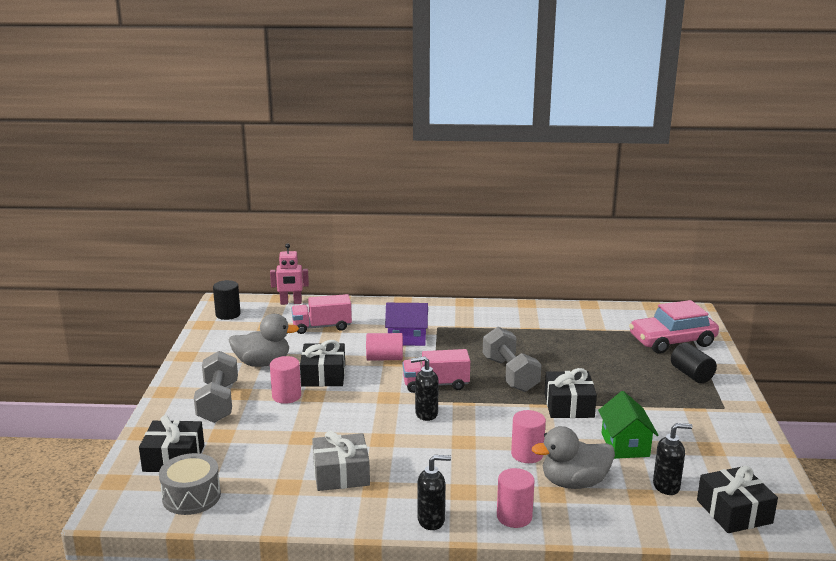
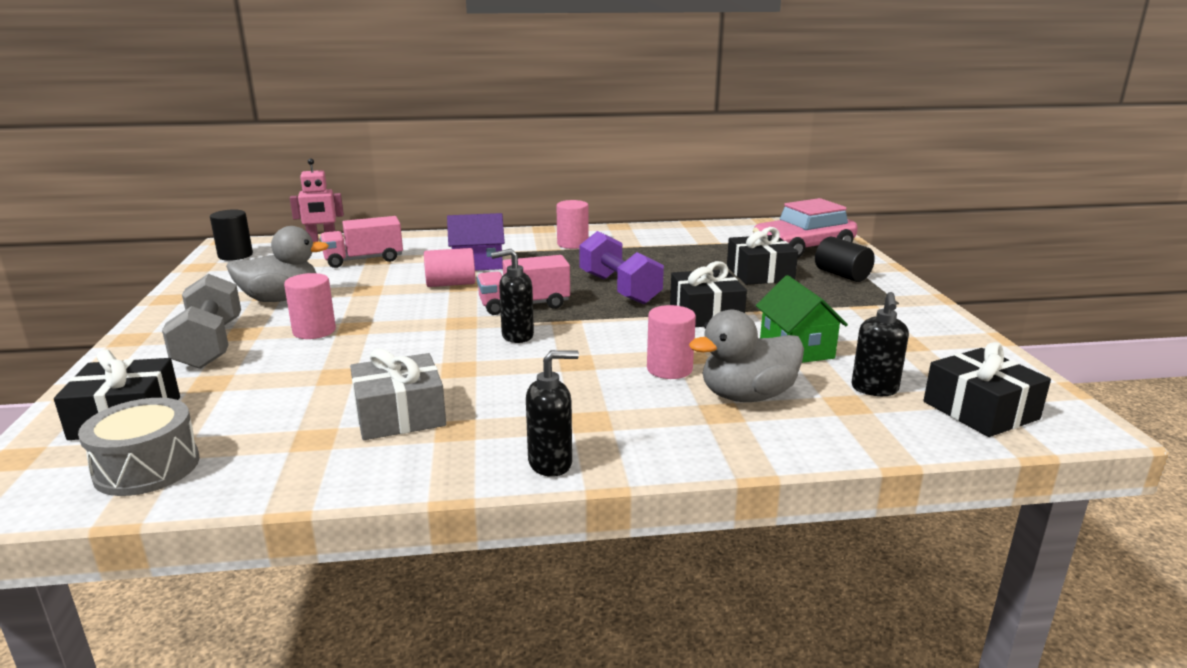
camera: 10 degrees left, 0 degrees up
black gift [300,340,345,387] -> black gift moved to [727,227,798,285]
grey dumbbell [483,327,541,392] -> purple dumbbell [579,231,664,304]
pink cylinder [497,468,535,528] -> pink cylinder moved to [556,200,588,249]
black soap dispenser [653,423,693,495] -> black soap dispenser turned 120 degrees clockwise [851,292,909,396]

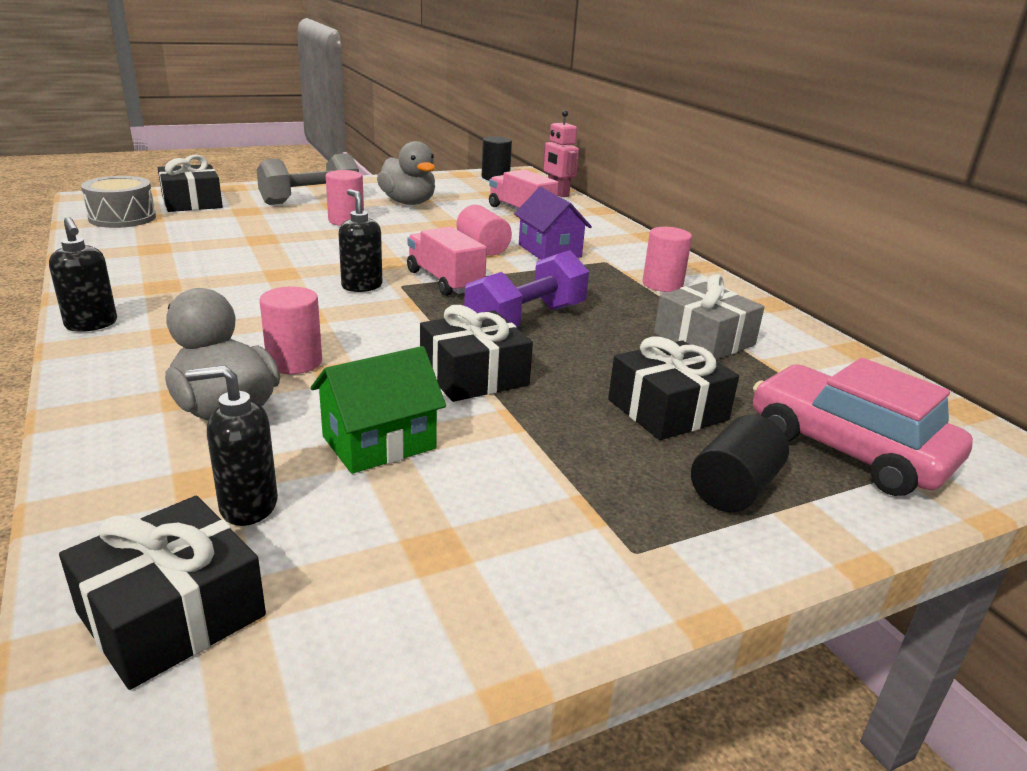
camera: 70 degrees right, 5 degrees up
grey gift [350,348,446,440] -> grey gift moved to [654,275,765,360]

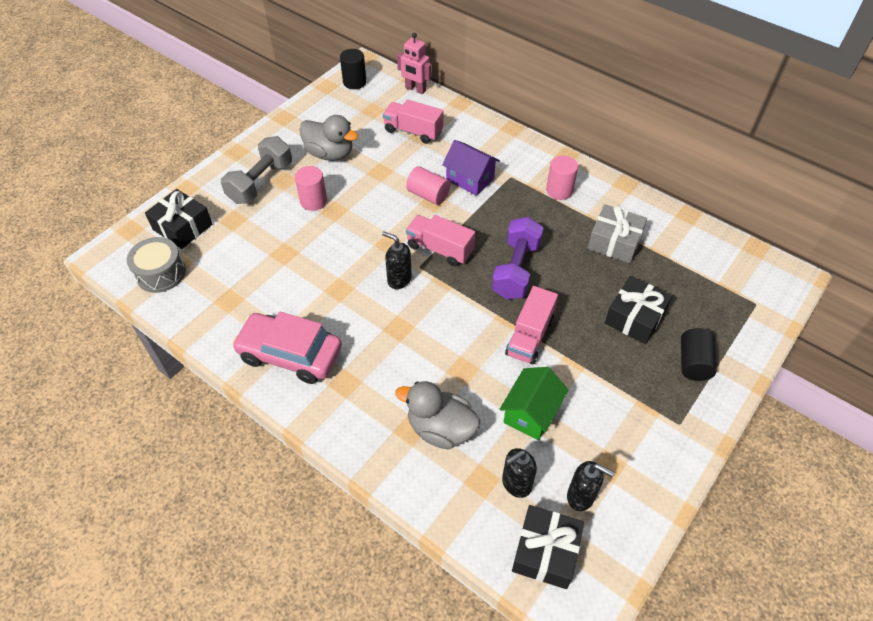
camera: 25 degrees left, 25 degrees up
black soap dispenser [49,217,117,332] -> black soap dispenser moved to [567,461,615,511]
pink cylinder [259,287,322,374] -> none
black gift [420,305,533,402] -> pink truck [505,286,558,365]
pink car [753,358,973,496] -> pink car moved to [232,312,342,384]

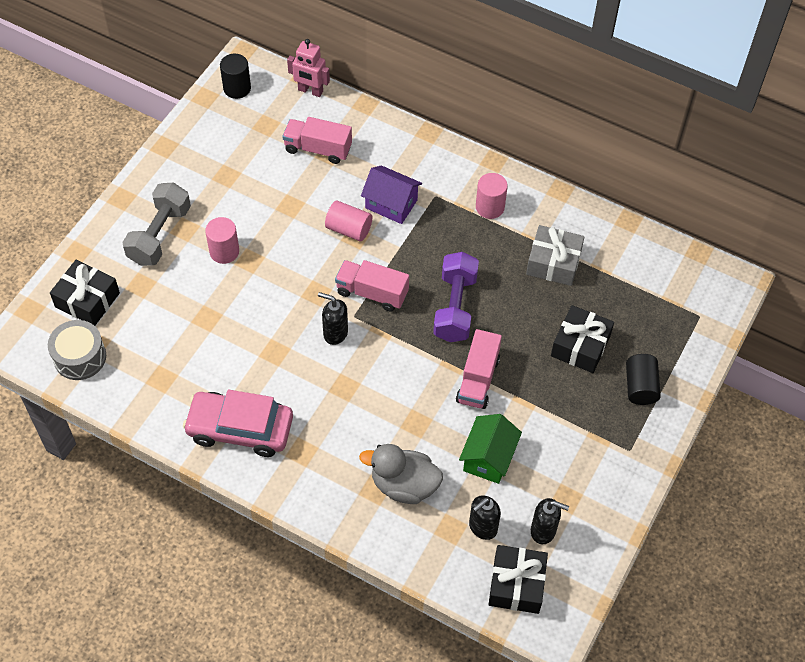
camera: 10 degrees left, 5 degrees up
grey duck [299,115,358,161] -> none

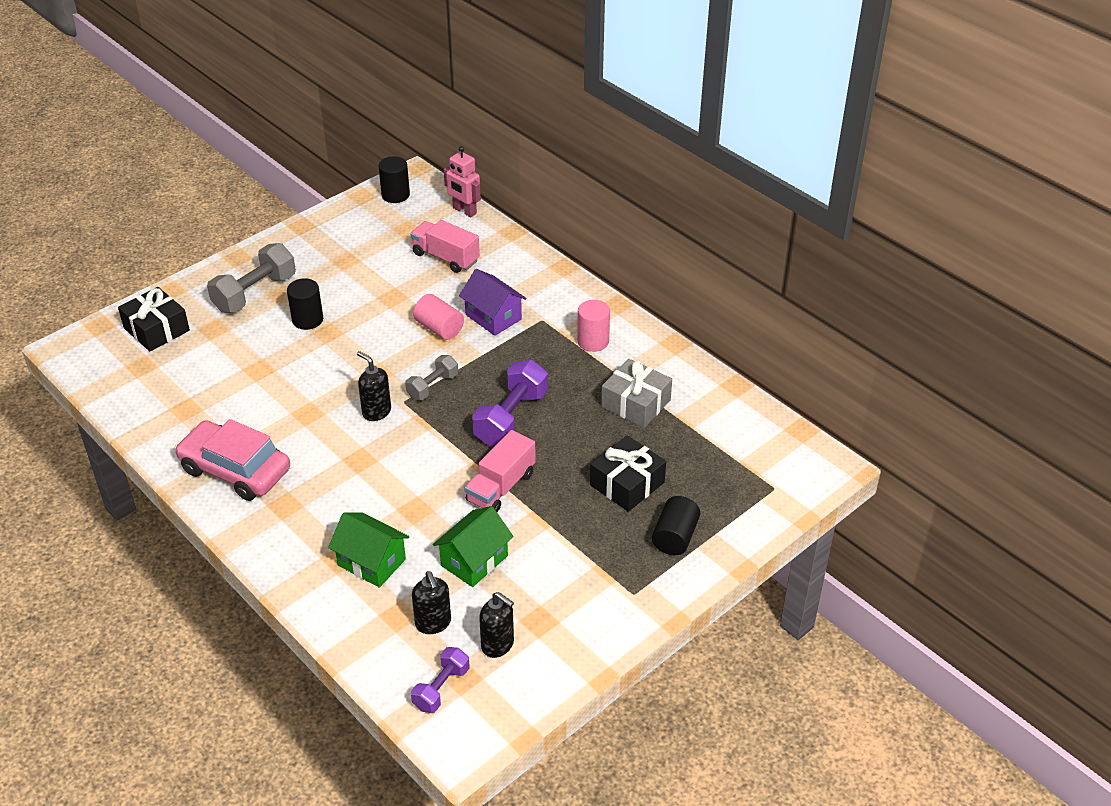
camera: 20 degrees right, 15 degrees down
grey drum [48,320,106,380] -> none
pink cylinder [205,217,239,264] -> black cylinder [287,278,323,330]
pink truck [335,260,409,311] -> grey dumbbell [405,355,458,400]
grey duck [359,444,443,504] -> green house [328,512,409,588]
black soap dispenser [469,495,501,540] -> black soap dispenser turned 90 degrees counterclockwise [412,571,451,634]
black gift [488,545,548,614] -> purple dumbbell [411,647,469,713]

